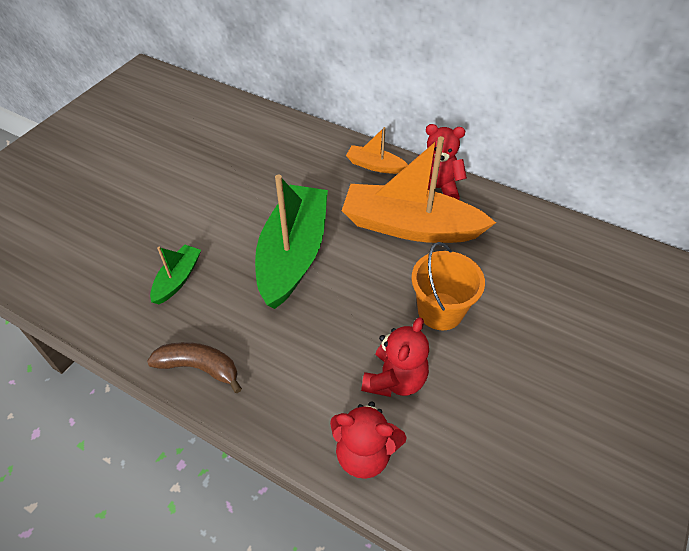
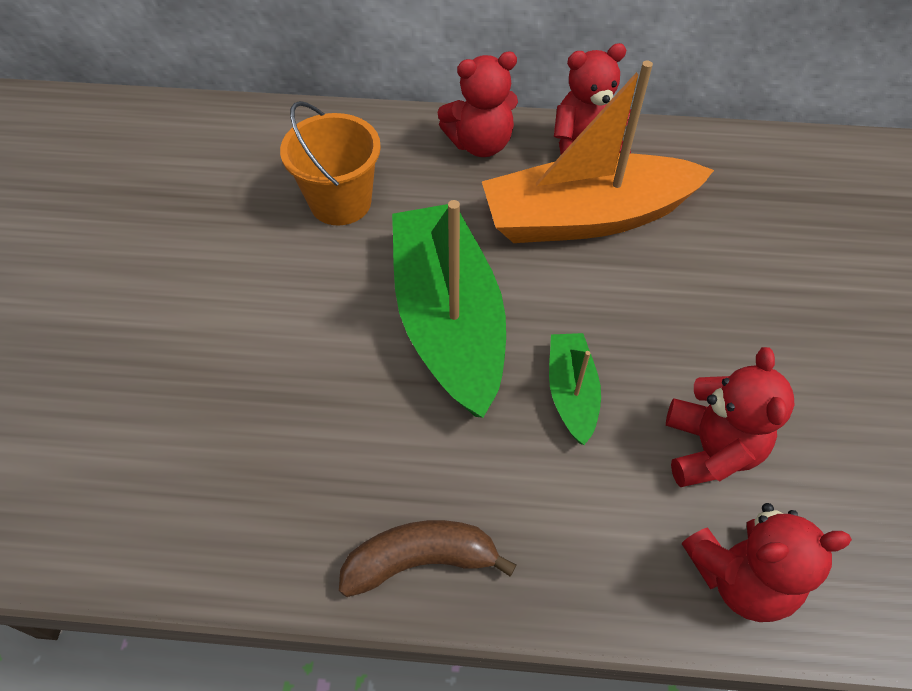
camera: 25 degrees left, 5 degrees up
green boat [150,244,201,304] -> green boat moved to [549,333,601,445]
orange boat [346,127,408,174] -> red teddy bear [437,52,518,157]
orange bucket [411,242,485,330] -> orange bucket moved to [280,101,381,225]

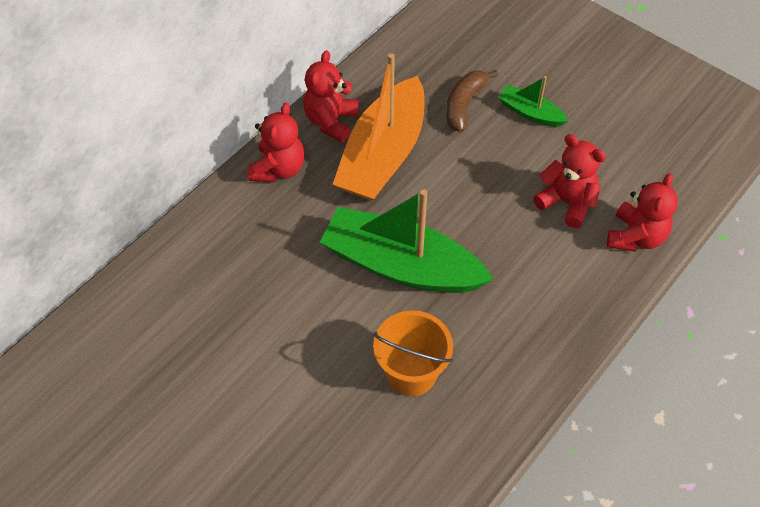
camera: 55 degrees left, 0 degrees up
orange bucket [280,101,381,225] -> orange bucket moved to [373,310,453,396]
brown banana [339,520,516,597] -> brown banana moved to [446,70,498,132]
green boat [549,333,601,445] -> green boat moved to [498,76,568,127]

